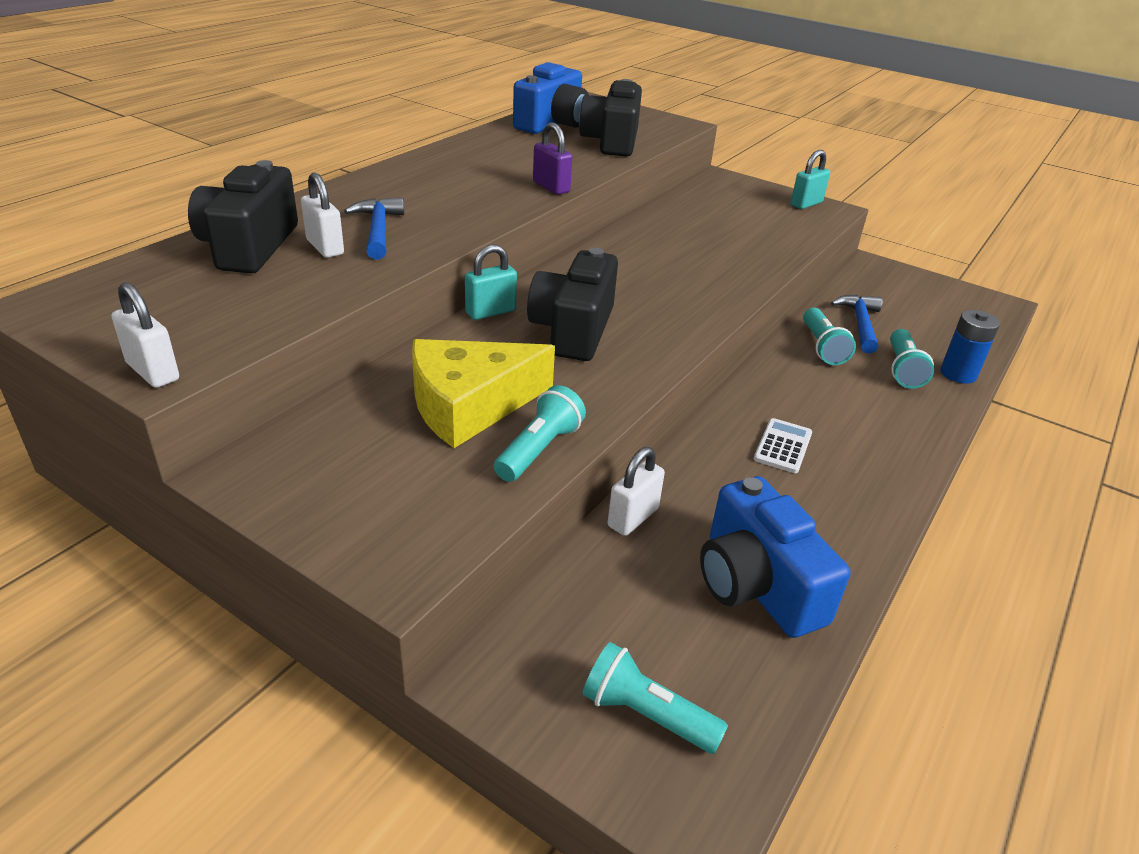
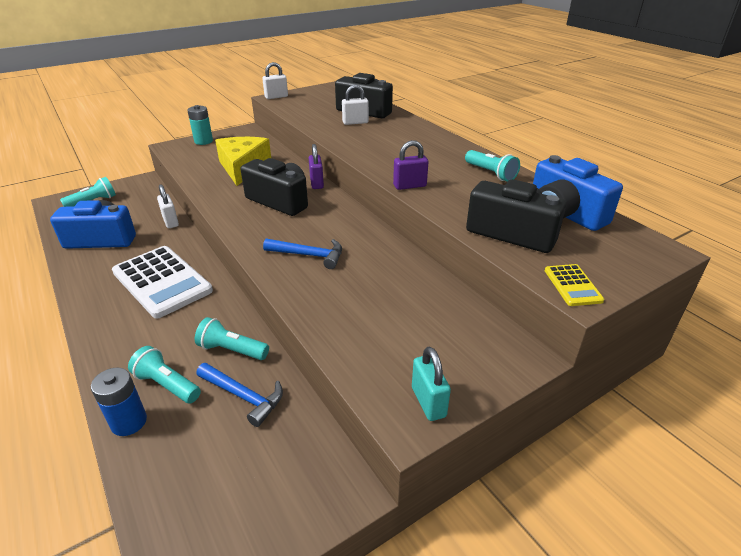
camera: 115 degrees right, 0 degrees up
blue hammer [344,197,404,260] -> blue hammer moved to [263,239,342,269]
turquoise padlock [465,245,517,320] -> purple padlock [309,144,324,189]
turquoise flashlight [494,385,586,482] -> turquoise flashlight moved to [465,150,520,182]
white calculator [754,418,812,473] -> white calculator [112,246,213,319], size x2.23
none -> turquoise battery [187,105,213,145]
none -> yellow calculator [545,264,604,306]

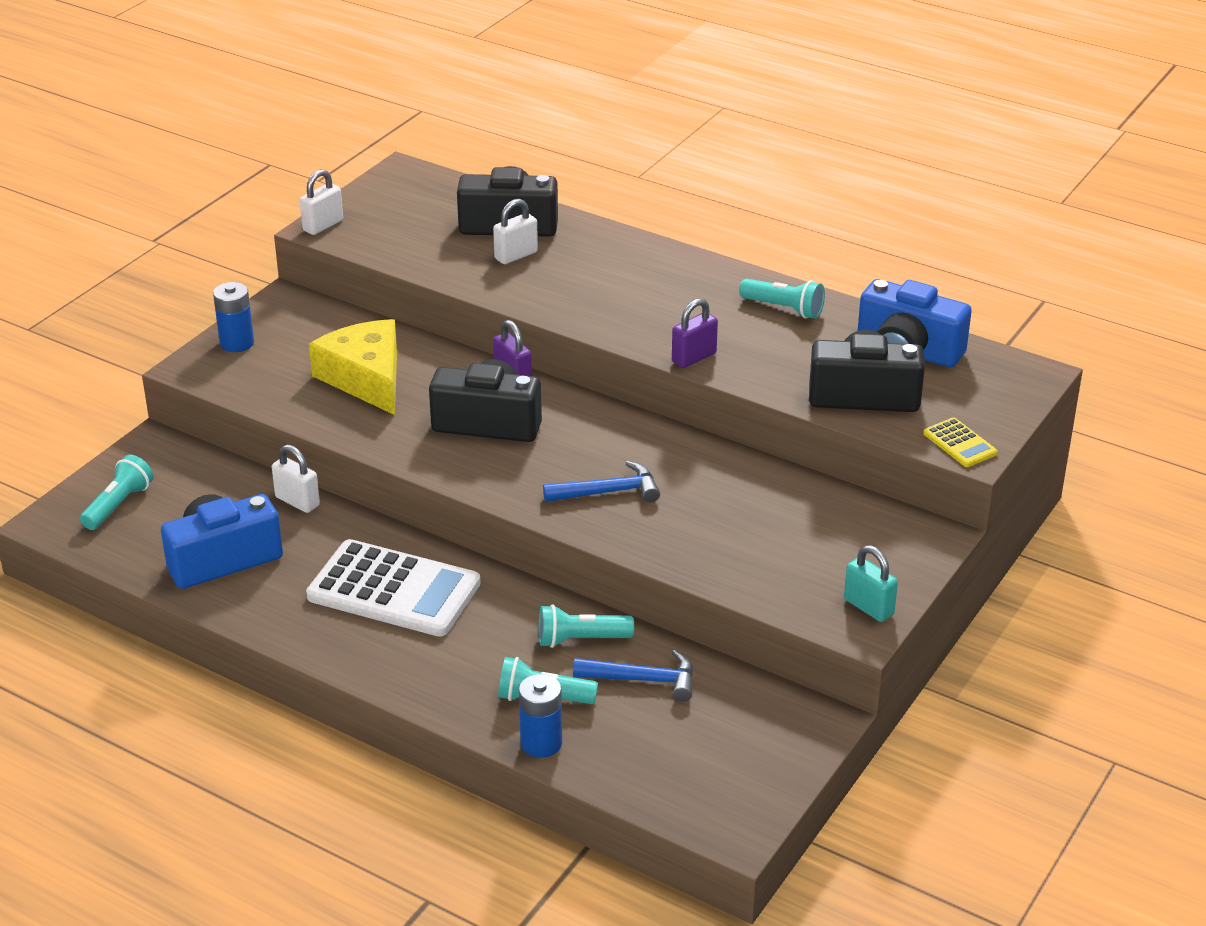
camera: 25 degrees left, 0 degrees up
turquoise battery [187,105,213,145] -> blue battery [213,282,254,352]

